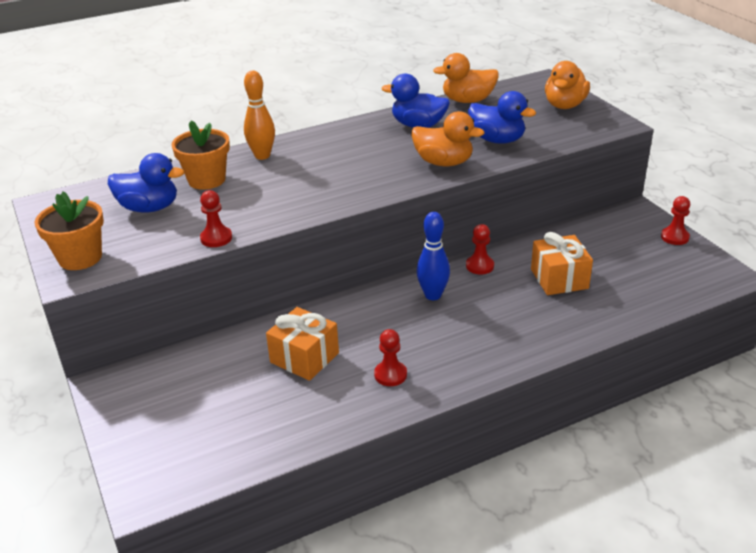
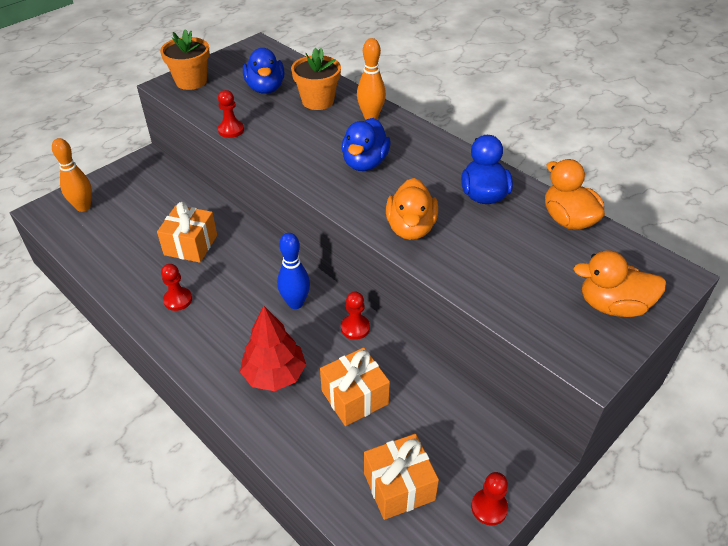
camera: 70 degrees right, 10 degrees up
blue duck [468,91,536,144] -> blue duck moved to [342,118,391,171]
none -> orange bowling pin [52,138,92,212]
none -> red tree [240,306,306,391]
none -> orange gift [364,434,439,520]

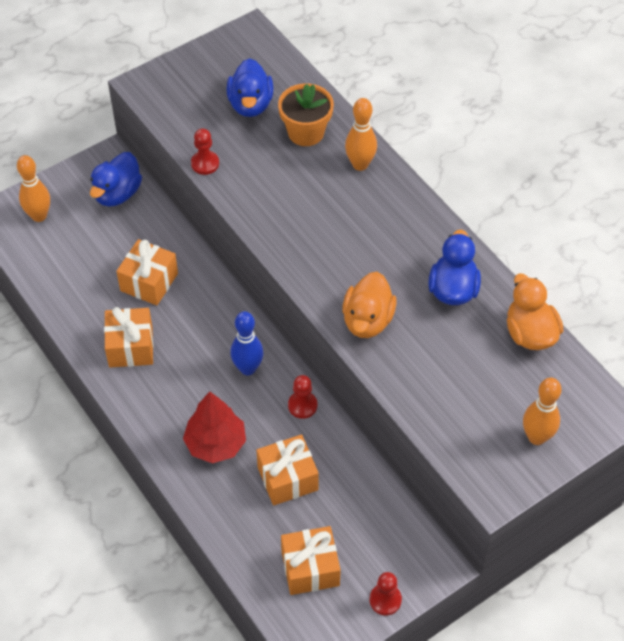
camera: 10 degrees right, 10 degrees up
orange flower pot [160,29,210,90] -> none
red pawn [161,264,192,311] -> orange gift [104,307,153,368]
blue duck [342,118,391,171] -> blue duck moved to [90,152,142,207]
orange duck [573,250,666,317] -> orange bowling pin [523,377,562,445]

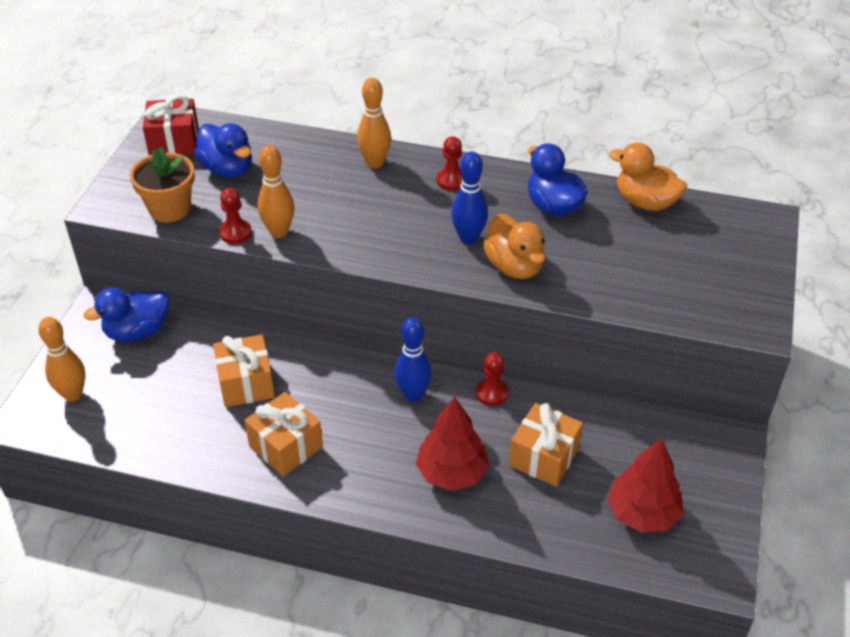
camera: 40 degrees left, 10 degrees down
blue duck [90,152,142,207] -> blue duck turned 75 degrees clockwise [84,288,169,342]
orange flower pot [278,83,334,146] -> orange flower pot moved to [130,147,195,223]
orange gift [281,526,341,595] -> red tree [607,438,684,533]
red pawn [369,572,402,615] -> red pawn moved to [437,136,463,191]
orange bowling pin [523,377,562,445] -> orange bowling pin moved to [258,145,295,238]
none -> red gift [143,95,199,155]
none -> blue bowling pin [451,151,488,245]

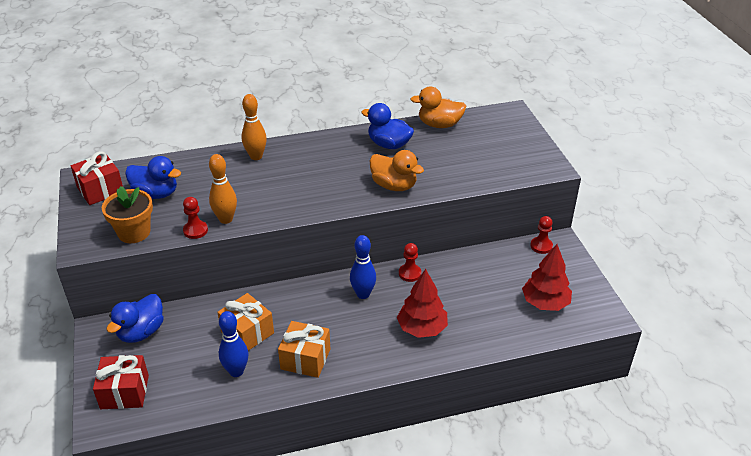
camera: 30 degrees left, 5 degrees down
orange bowling pin [38,317,85,402] -> red gift [93,355,149,409]
red pawn [437,136,463,191] -> red pawn moved to [530,216,553,254]
blue bowling pin [451,151,488,245] -> blue bowling pin moved to [219,311,248,377]
orange gift [509,403,583,487] -> none

